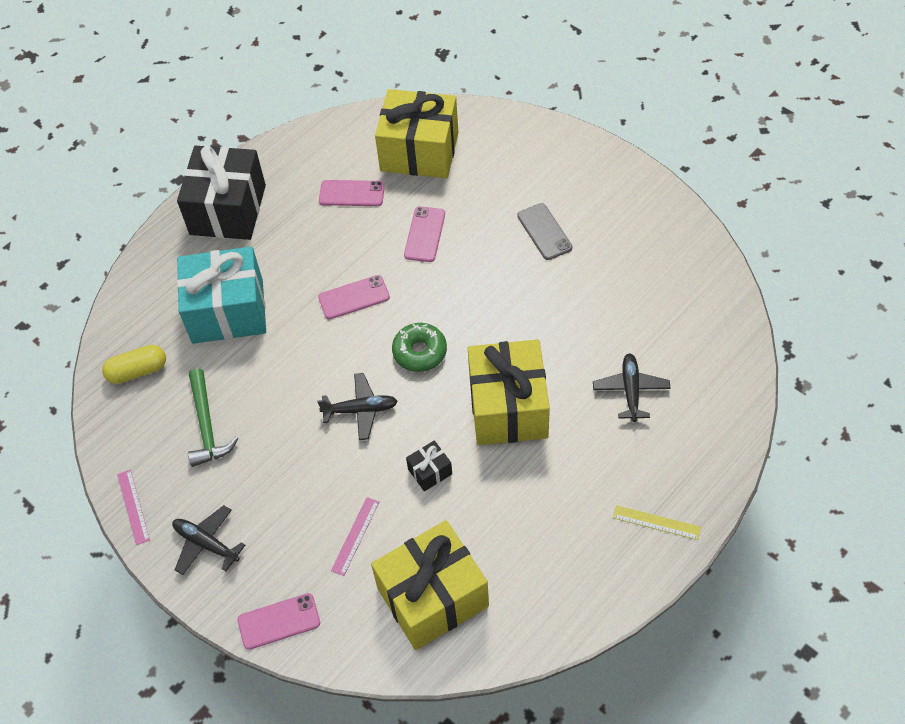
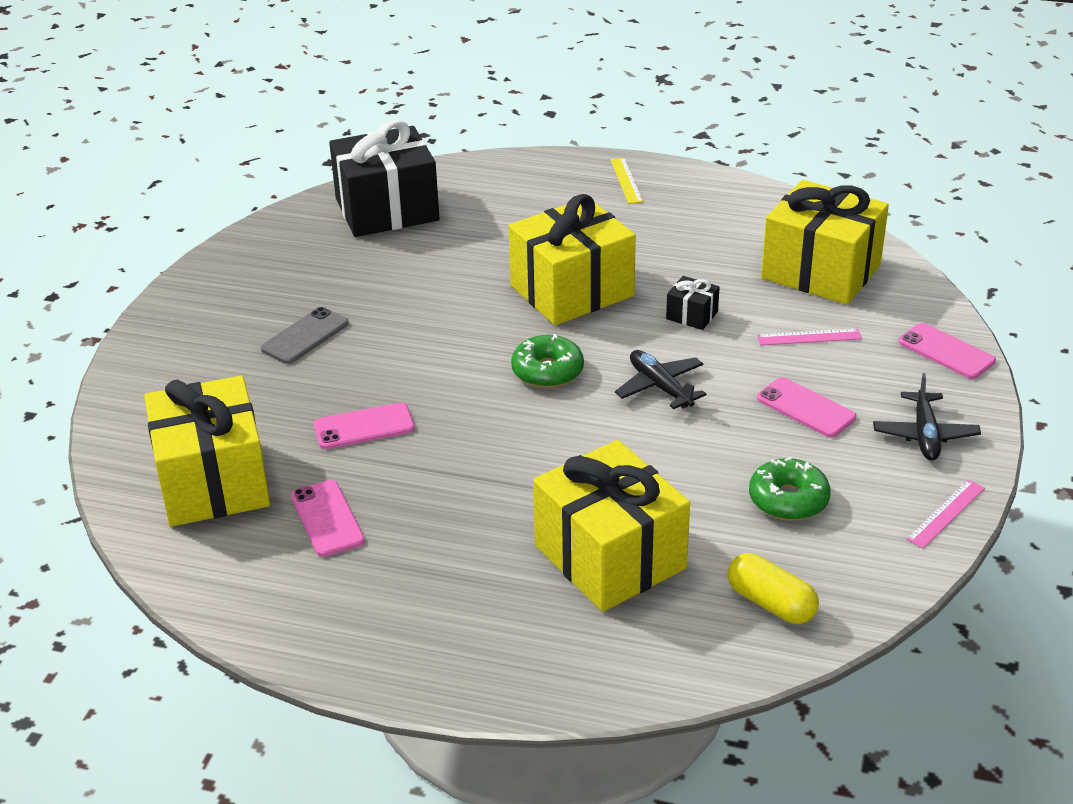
camera: 120 degrees left, 20 degrees down
black gift [177,146,266,240] -> black gift moved to [329,120,440,237]
turquoise gift [177,247,266,344] -> yellow gift [533,440,690,612]
green hammer [188,369,238,467] -> green donut [749,457,831,521]
pink phone [318,275,390,319] -> pink phone moved to [757,377,856,437]
black plane [593,353,671,422] -> none

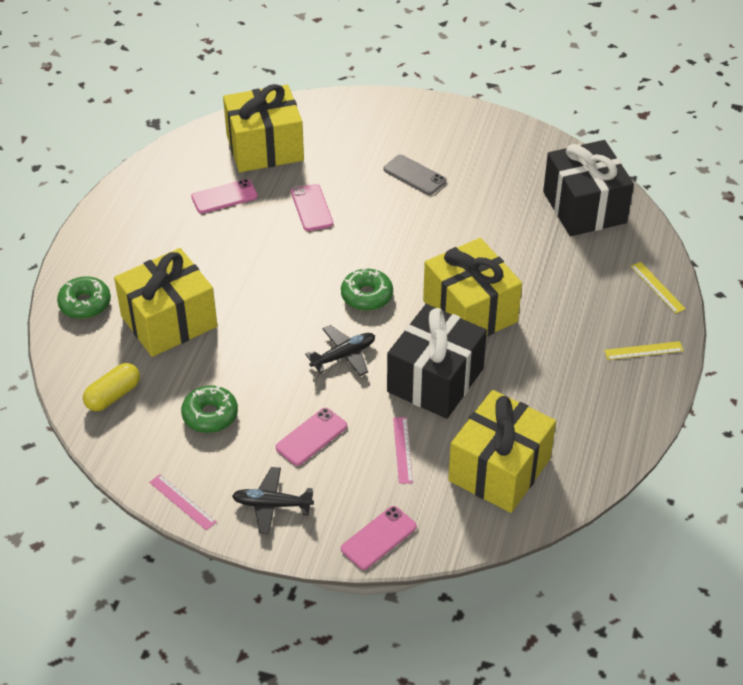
camera: 90 degrees right, 10 degrees up
black gift [666,276,720,330] -> black gift [387,304,487,419], size x2.39
none -> green donut [57,276,111,319]
none -> yellow ruler [631,262,686,314]

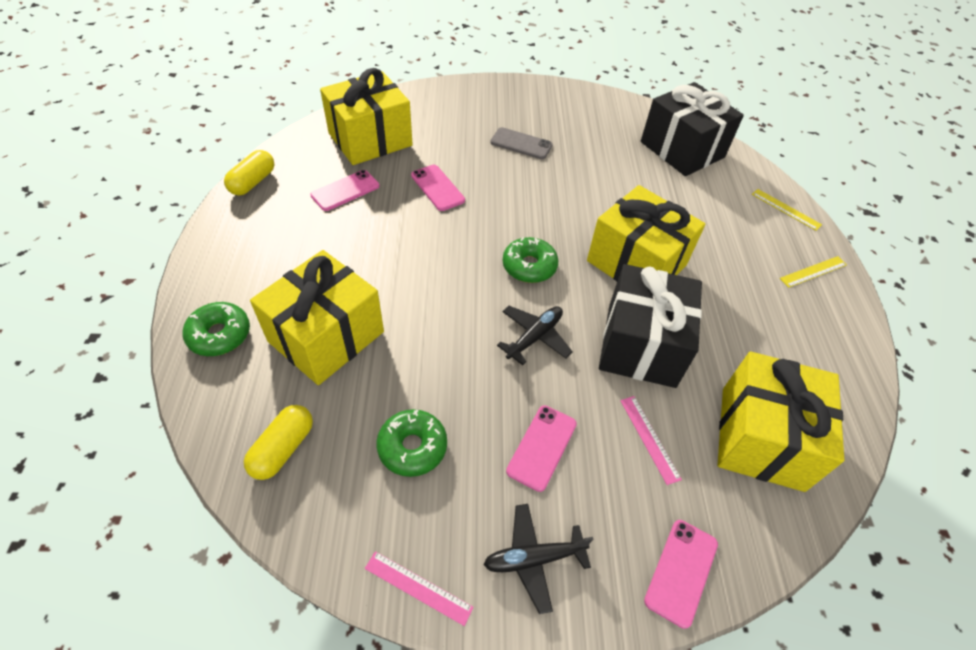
camera: 20 degrees left, 5 degrees up
none -> yellow capsule [224,150,275,196]

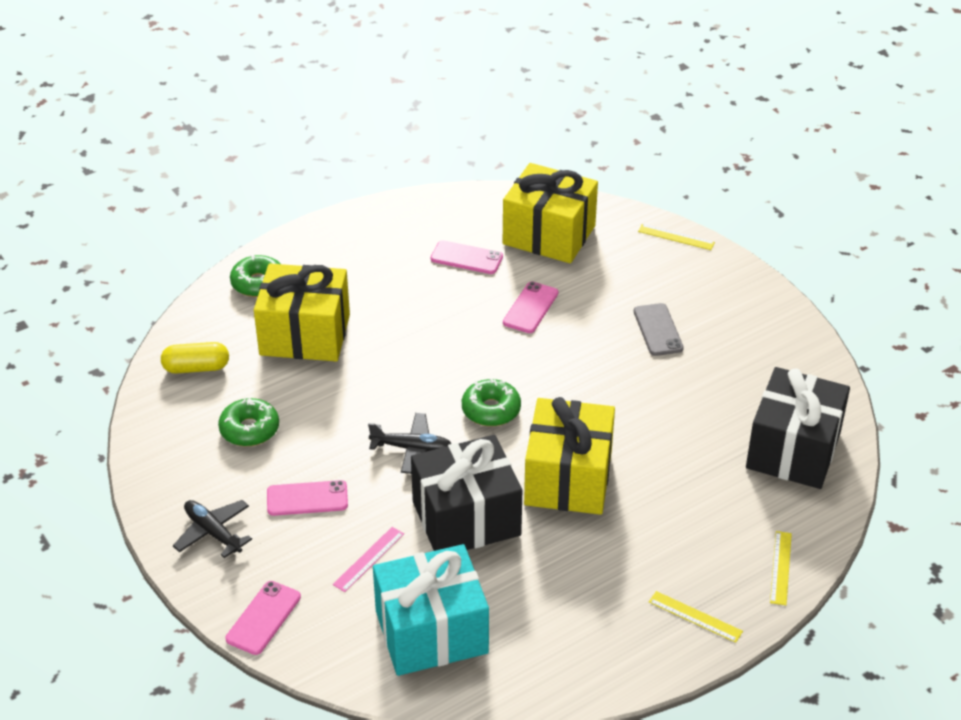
camera: 60 degrees right, 10 degrees down
yellow capsule [224,150,275,196] -> none
pink ruler [365,551,474,626] -> none
pink phone [644,520,718,629] -> pink phone turned 60 degrees counterclockwise [225,581,301,655]
yellow gift [717,351,844,492] -> turquoise gift [373,544,489,676]
none -> yellow ruler [638,224,715,250]

